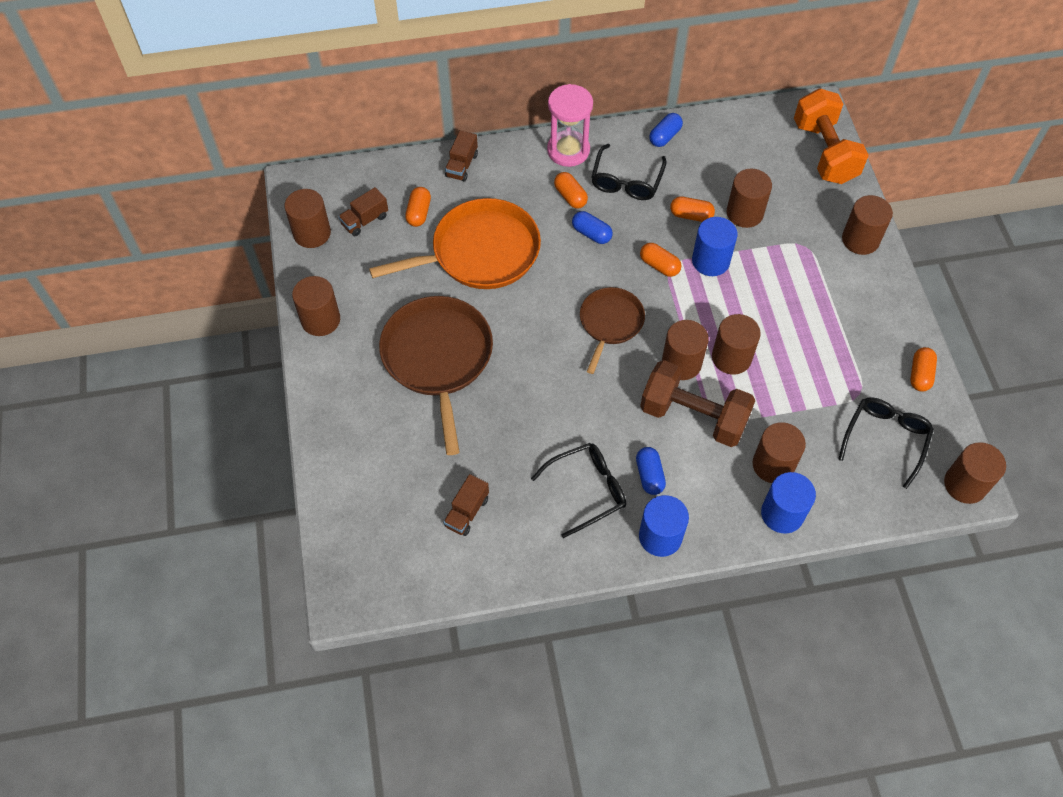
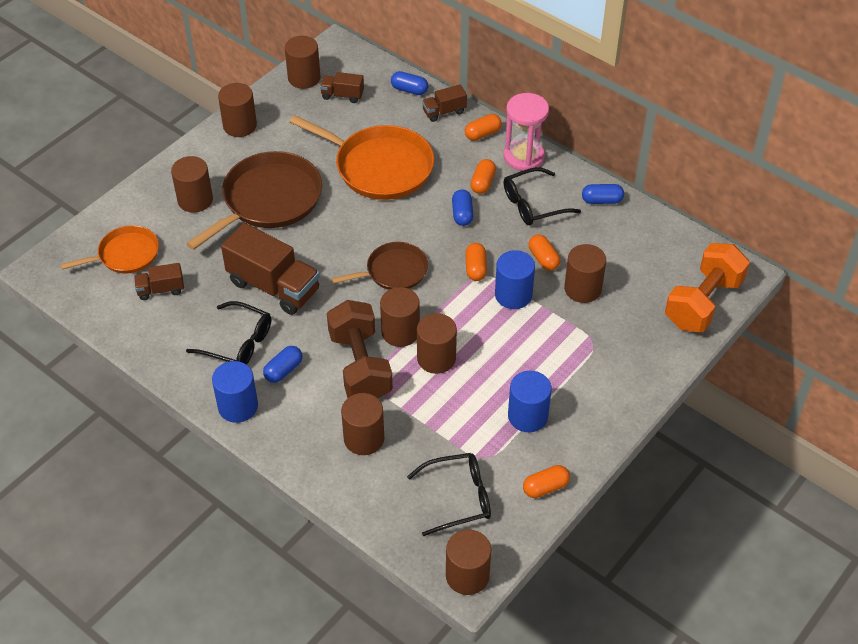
camera: 50 degrees right, 10 degrees down
orange capsule [405,187,431,227] -> orange capsule moved to [465,114,502,141]
blue cylinder [761,472,816,534] -> blue cylinder moved to [508,371,552,432]
brown cylinder [842,195,893,255] -> brown cylinder moved to [171,156,213,213]
none -> orange pan [60,225,159,273]
none -> brown truck [221,223,320,315]
none -> blue capsule [391,71,428,95]

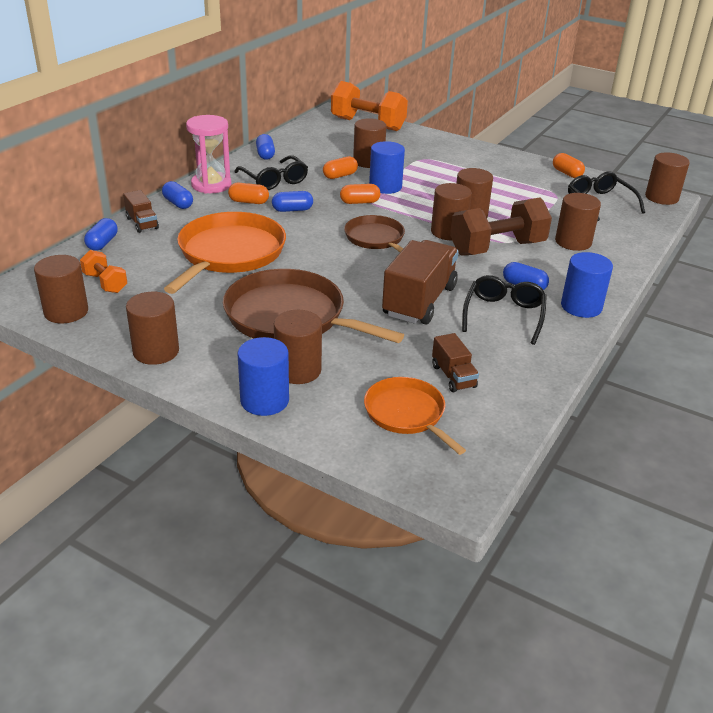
camera: 100 degrees left, 15 degrees down
brown truck [320,72,364,103] -> orange dumbbell [80,250,127,293]
orange capsule [465,114,502,141] -> blue capsule [162,181,193,209]
blue cylinder [508,371,552,432] -> blue cylinder moved to [238,337,289,416]

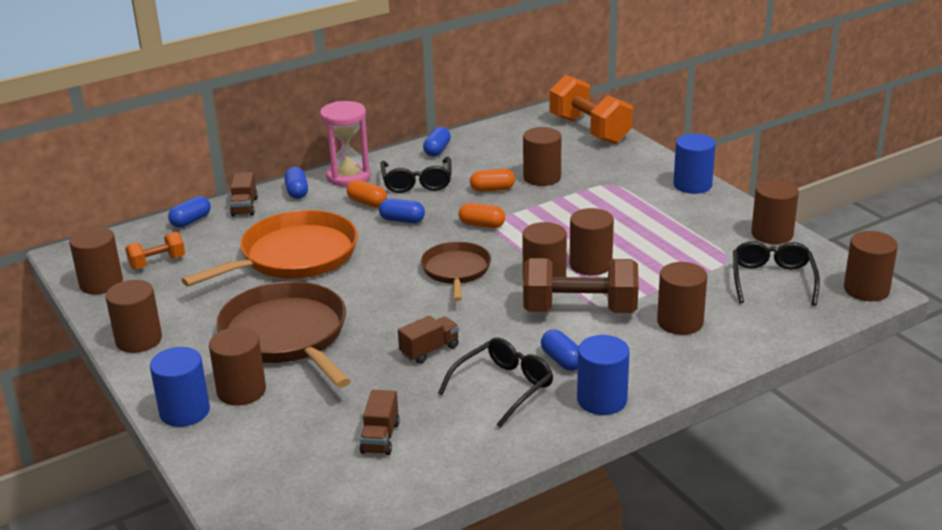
camera: 30 degrees right, 5 degrees down
orange dumbbell [80,250,127,293] -> orange dumbbell turned 75 degrees clockwise [125,232,185,269]
orange pan [364,377,466,455] -> none
blue cylinder [369,141,405,194] -> blue cylinder moved to [673,134,715,194]
brown truck [382,240,459,324] -> brown truck [398,315,459,364], size x0.50
orange capsule [553,153,585,178] -> brown cylinder [751,179,799,244]

